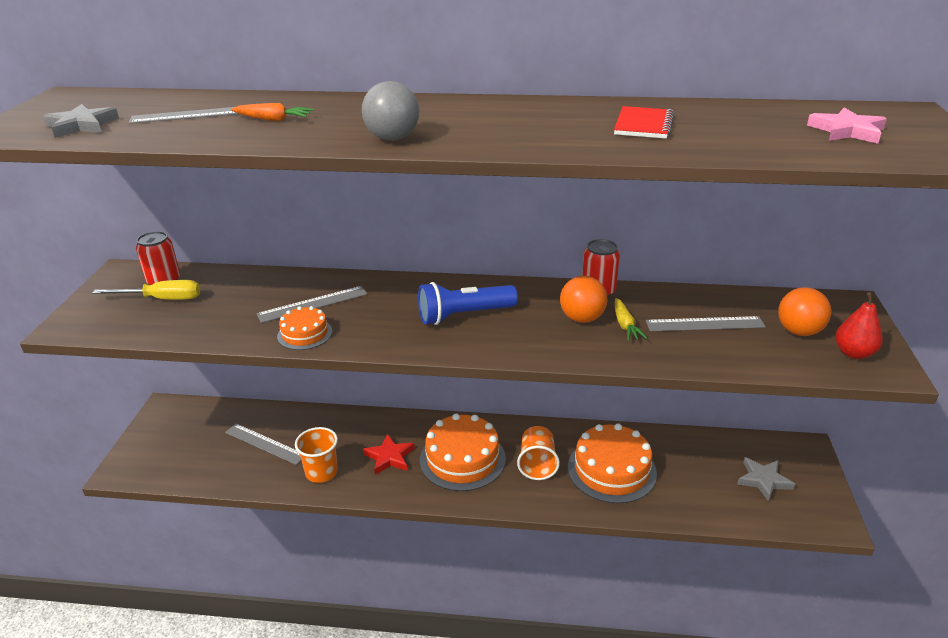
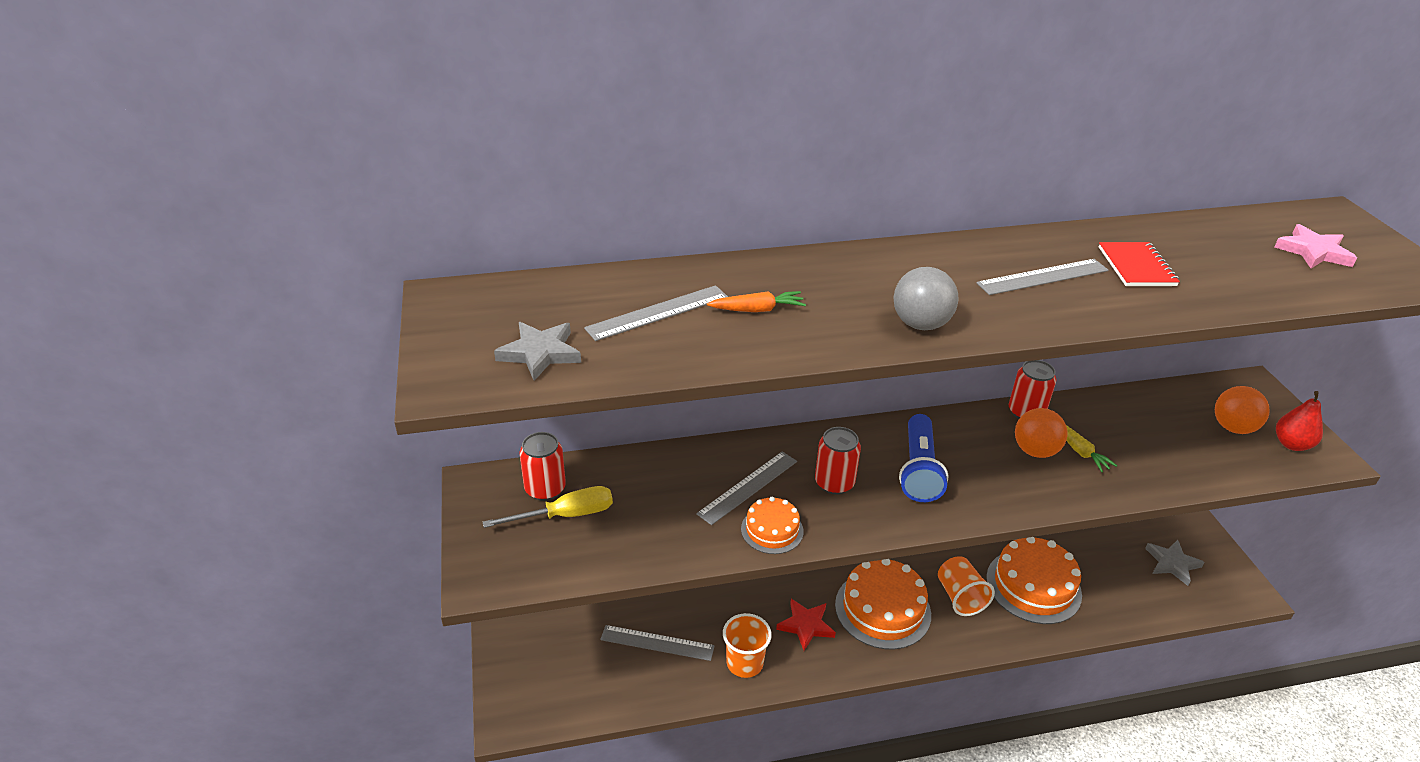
camera: 20 degrees left, 5 degrees up
blue flashlight [418,282,518,325] -> blue flashlight turned 45 degrees counterclockwise [899,414,949,502]
grey ruler [646,316,766,331] -> grey ruler moved to [976,259,1109,295]
none -> red can [815,427,861,494]

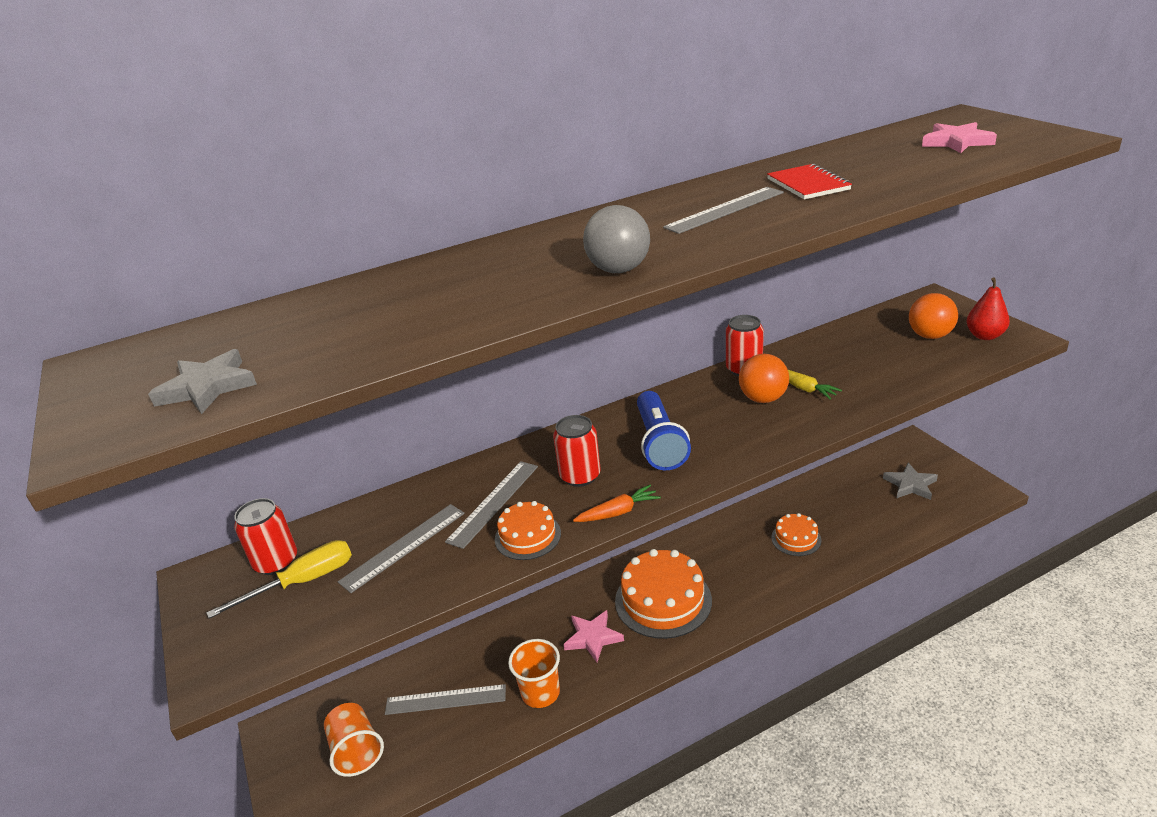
camera: 10 degrees left, 5 degrees down
grey ruler [584,285,728,341] -> grey ruler moved to [338,504,465,593]
orange carrot [707,291,806,312] -> orange carrot moved to [573,485,661,522]
red star [776,599,836,650] -> pink star [563,610,624,662]
orange cup [938,556,995,616] -> orange cup moved to [324,703,384,777]
orange cake [986,537,1082,624] -> orange cake [771,513,821,556], size x0.54

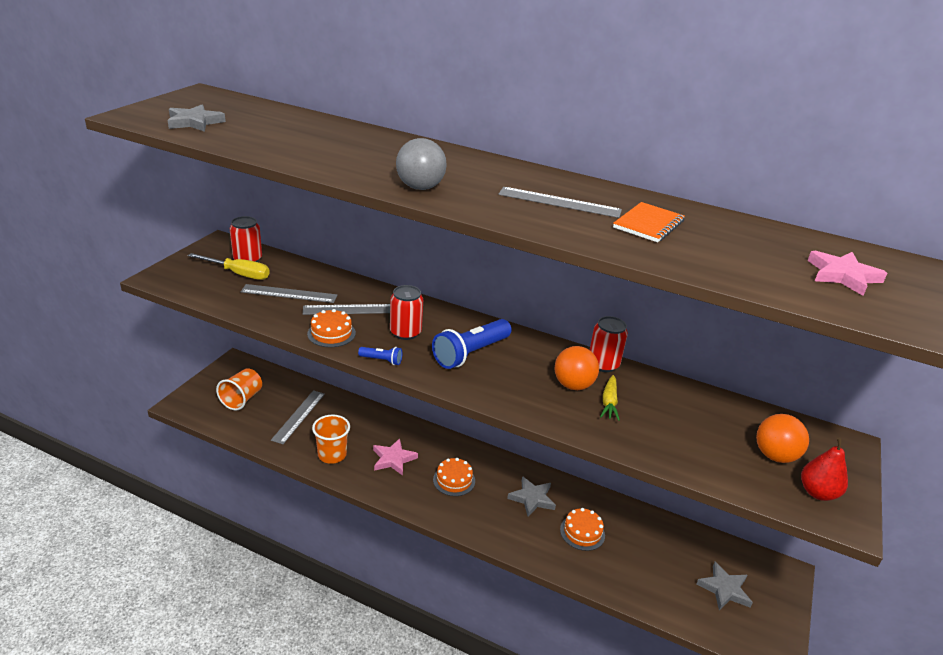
camera: 45 degrees right, 0 degrees up
grey ruler [385,684,506,715] -> grey ruler turned 60 degrees clockwise [271,390,325,444]
orange carrot [573,485,661,522] -> blue flashlight [358,347,402,365]
orange cake [615,549,712,639] -> orange cake [433,458,475,496], size x0.54
red notebook [767,164,852,199] -> orange notebook [613,202,685,242]
none -> grey star [507,476,556,517]

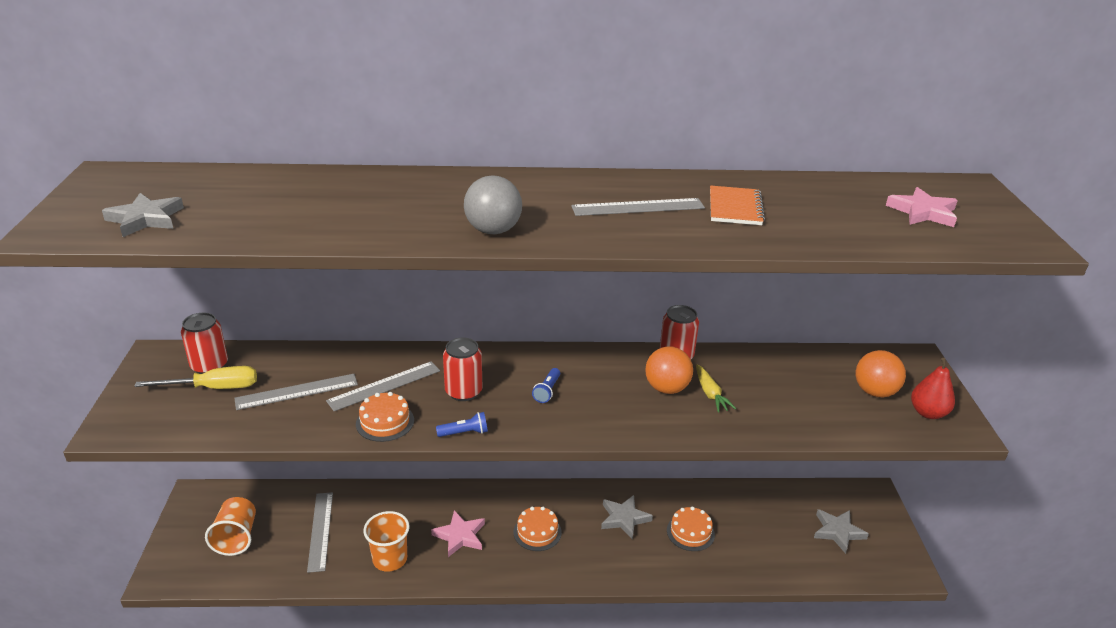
camera: 25 degrees left, 0 degrees up
blue flashlight [432,319,512,369] -> blue flashlight [532,368,560,403], size x0.47

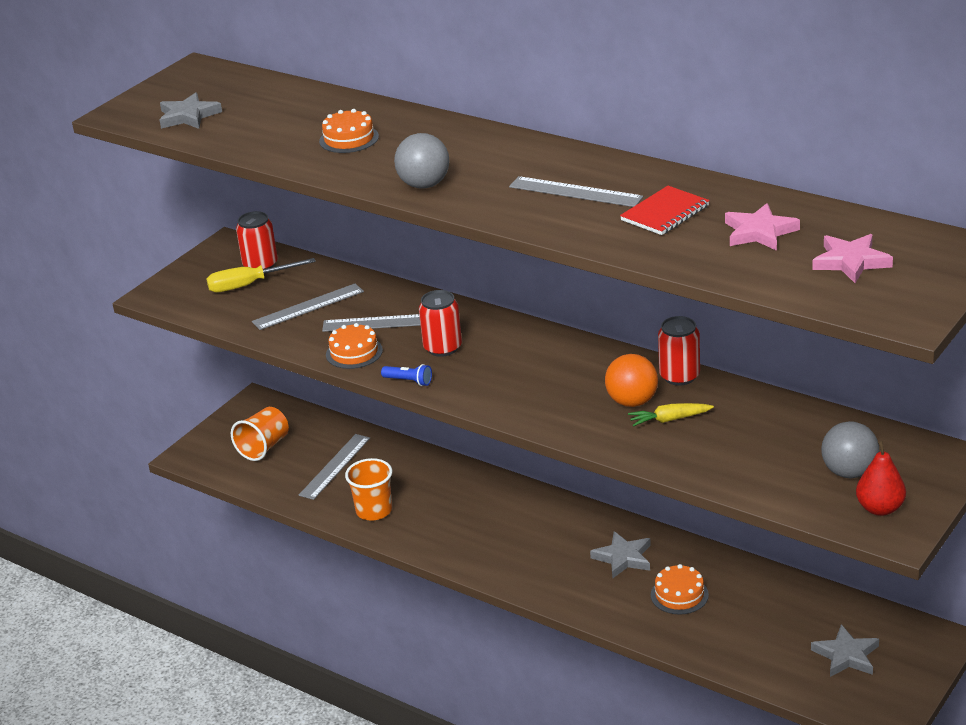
camera: 40 degrees right, 0 degrees up
yellow screwdriver [134,366,257,389] -> yellow screwdriver turned 135 degrees clockwise [206,258,316,293]
grey ruler [234,374,358,410] -> grey ruler turned 45 degrees counterclockwise [252,283,364,330]
pink star [431,510,485,557] -> pink star moved to [725,203,800,251]
orange cake [514,507,562,551] -> orange cake moved to [319,109,379,153]
blue flashlight [532,368,560,403] -> none
yellow carrot [696,364,736,412] -> yellow carrot turned 60 degrees clockwise [628,403,714,427]
orange notebook [710,185,765,225] -> red notebook [620,186,710,235]
orange ball [856,350,906,397] -> grey ball [821,421,879,478]

